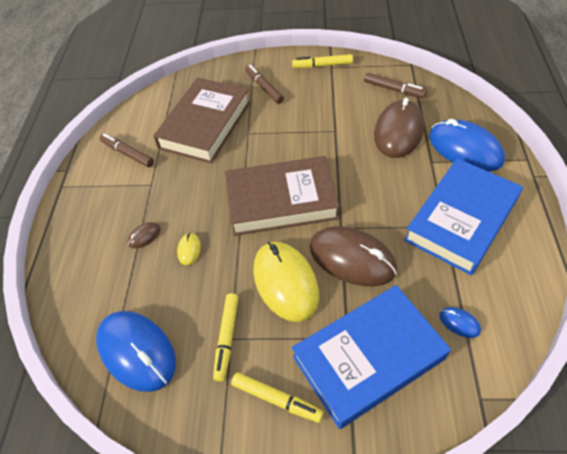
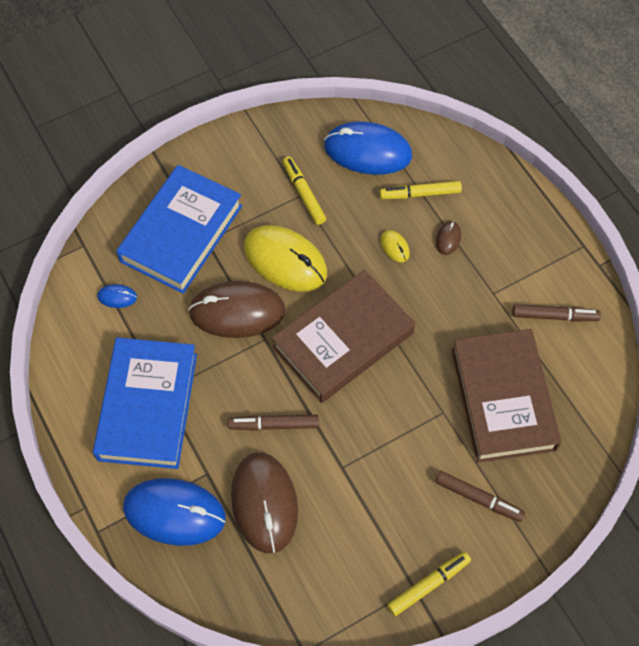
camera: 145 degrees right, 10 degrees up
yellow marker [231,372,324,423] -> yellow marker moved to [380,181,462,199]
brown marker [364,73,427,98] -> brown marker moved to [228,415,319,431]

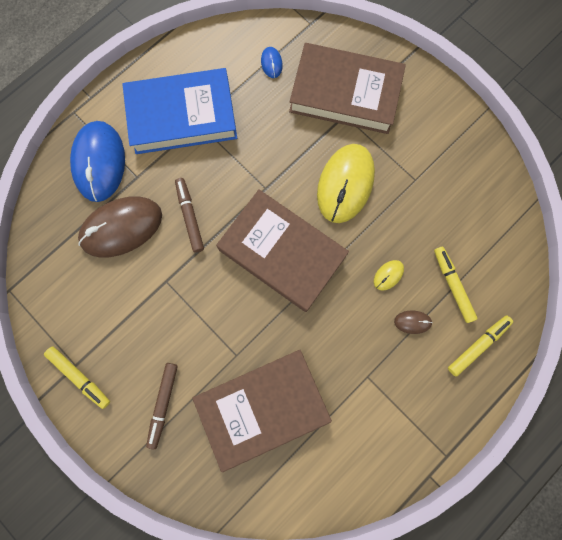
camera: 75 degrees right, 15 degrees up
blue book [116,165,242,294] -> brown book [289,43,406,134]
brown mouse [188,281,286,338] -> none
yellow marker [283,156,326,225] -> yellow marker moved to [448,316,513,377]
blue mouse [324,121,412,175] -> none
brown marker [513,304,601,321] -> none

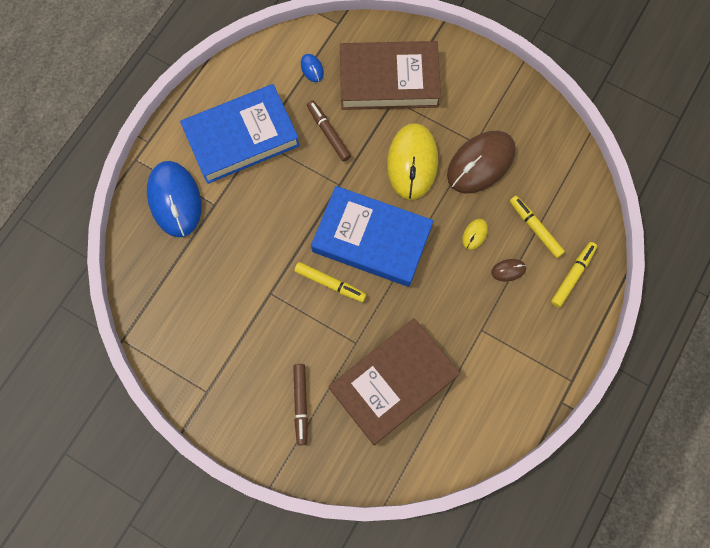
camera: 15 degrees left, 5 degrees down
yellow marker [44,347,110,409] -> yellow marker moved to [294,262,367,302]
brown mouse [78,196,162,258] -> brown mouse moved to [447,131,516,193]
brown marker [175,178,204,252] -> brown marker moved to [307,100,351,162]
brown book [216,189,349,312] -> blue book [311,186,433,287]

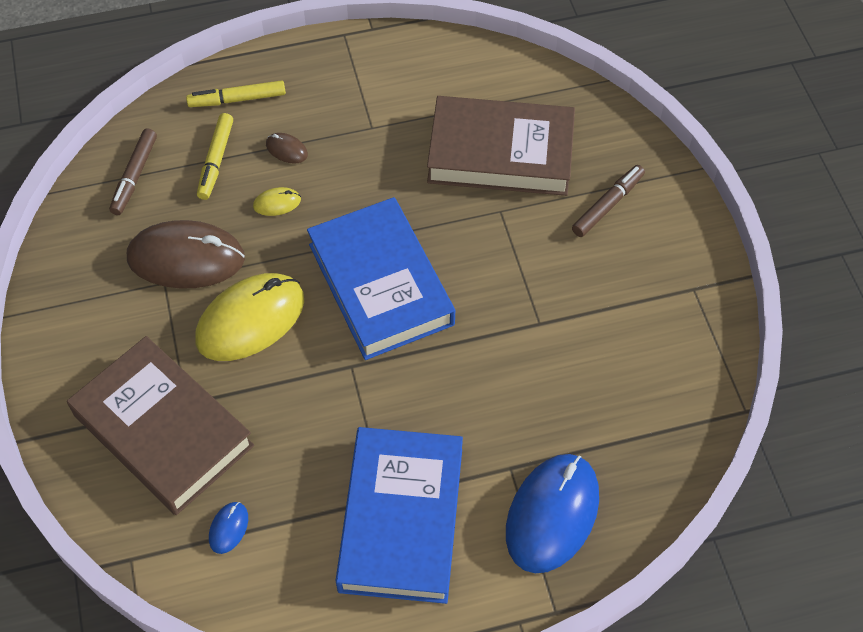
camera: 135 degrees left, 15 degrees down
blue book [180,84,300,184] -> blue book turned 75 degrees clockwise [335,427,463,604]
yellow marker [294,262,367,302] -> none
brown marker [307,100,351,162] -> brown marker moved to [109,128,157,215]

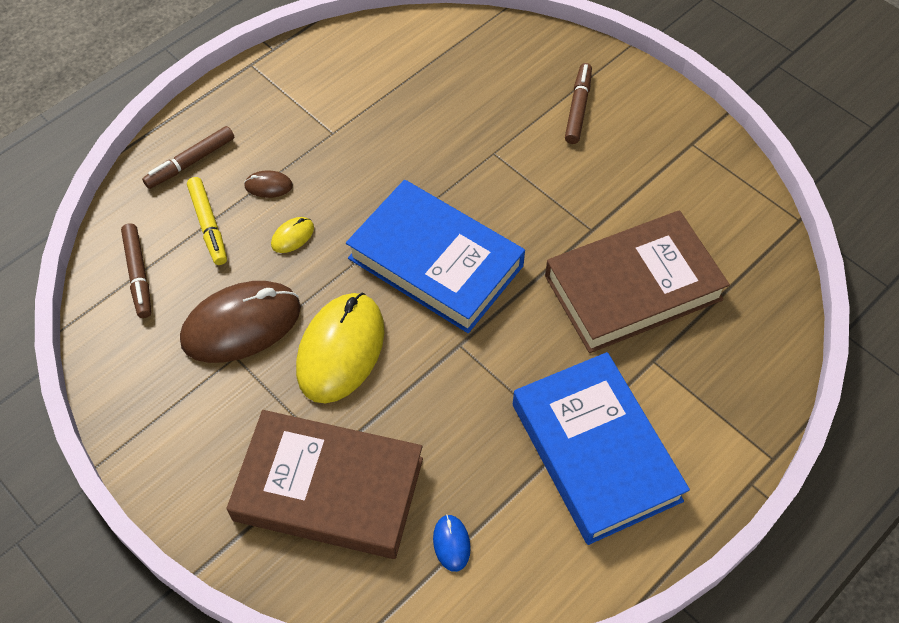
camera: 30 degrees left, 0 degrees up
yellow marker [186,80,286,107] -> brown marker [142,126,234,189]
brown book [427,96,575,196] -> brown book moved to [545,210,730,353]
blue mouse [506,454,599,573] -> none

